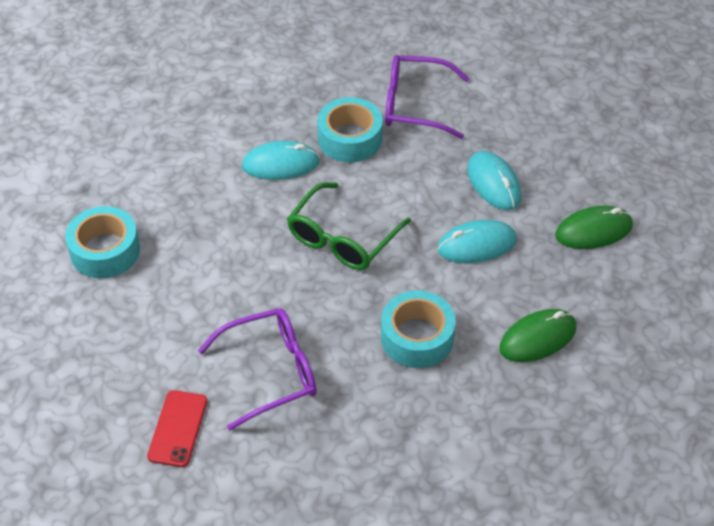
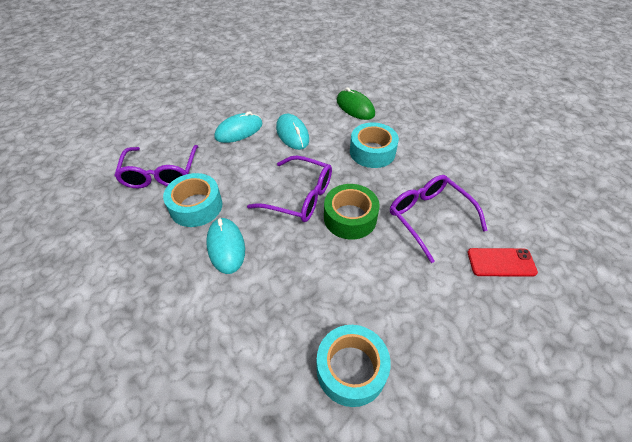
camera: 100 degrees left, 0 degrees up
green glasses [287,182,411,270] -> purple glasses [247,156,332,222]
green mouse [555,206,633,249] -> none
none -> green tape [324,184,380,240]

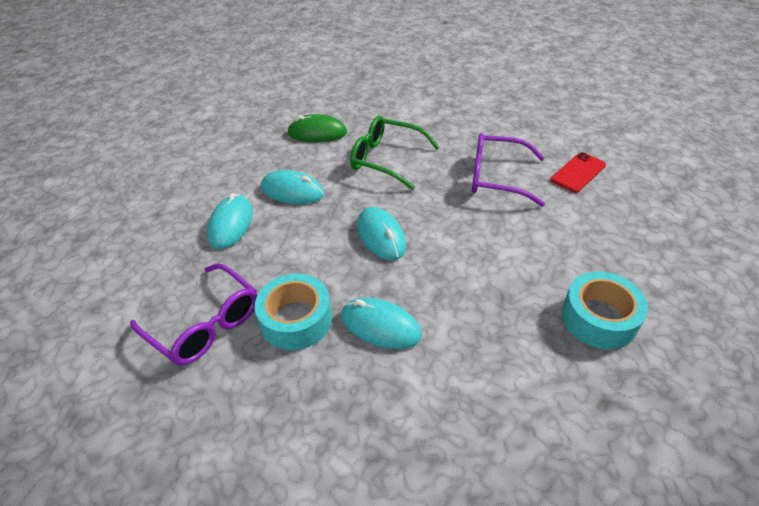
camera: 45 degrees left, 5 degrees down
purple glasses [247,156,332,222] -> turquoise mouse [357,207,406,260]
green tape [324,184,380,240] -> none
turquoise tape [350,123,399,168] -> green glasses [350,116,440,190]

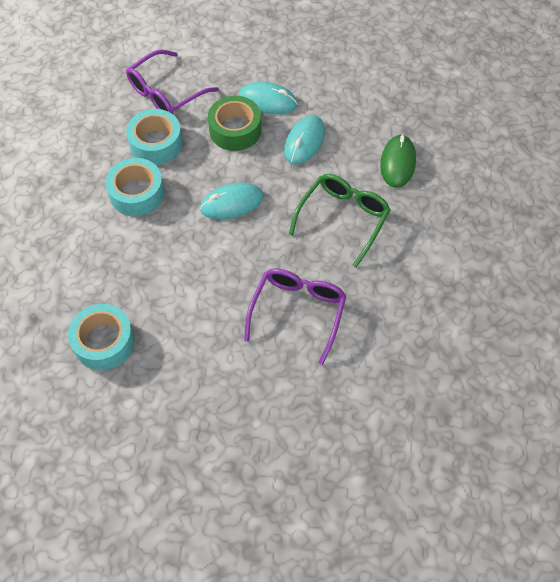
camera: 95 degrees right, 15 degrees up
turquoise mouse [341,297,422,349] -> turquoise tape [105,158,165,216]
red phone [551,152,606,193] -> none
none -> green tape [208,96,261,151]

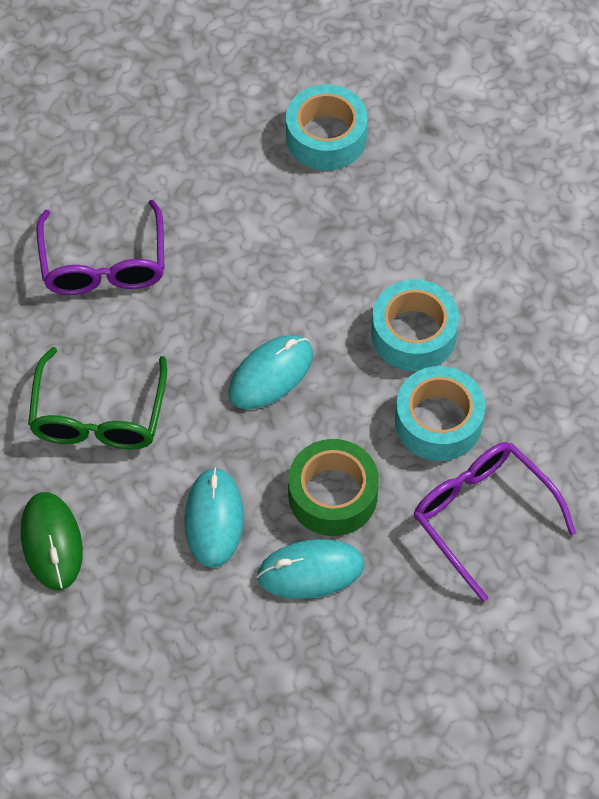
camera: 155 degrees right, 0 degrees up
purple glasses [126,50,219,114] -> purple glasses turned 60 degrees counterclockwise [414,442,576,602]

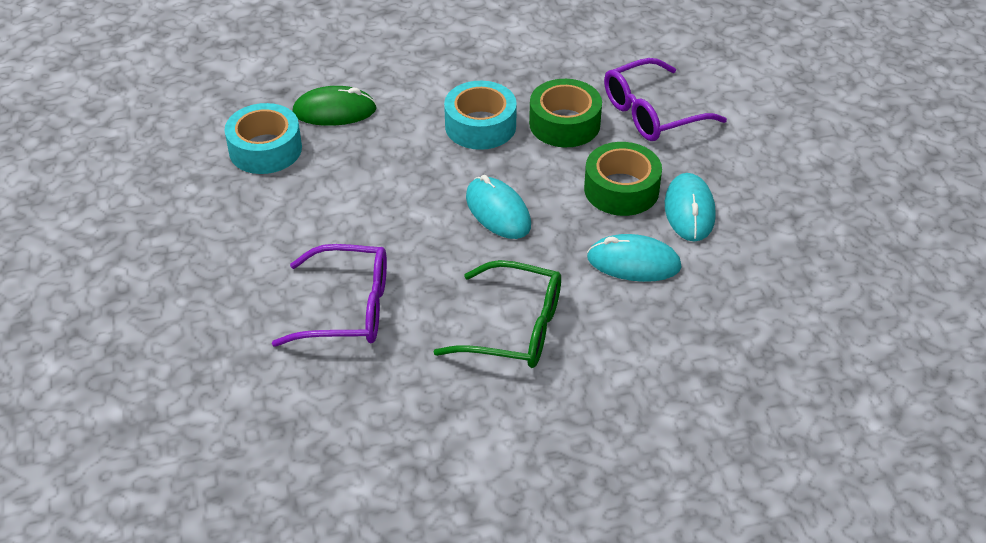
camera: 80 degrees left, 15 degrees down
green mouse [21,492,83,590] -> green mouse moved to [292,86,377,126]
turquoise tape [395,366,485,461] -> green tape [529,79,602,147]

